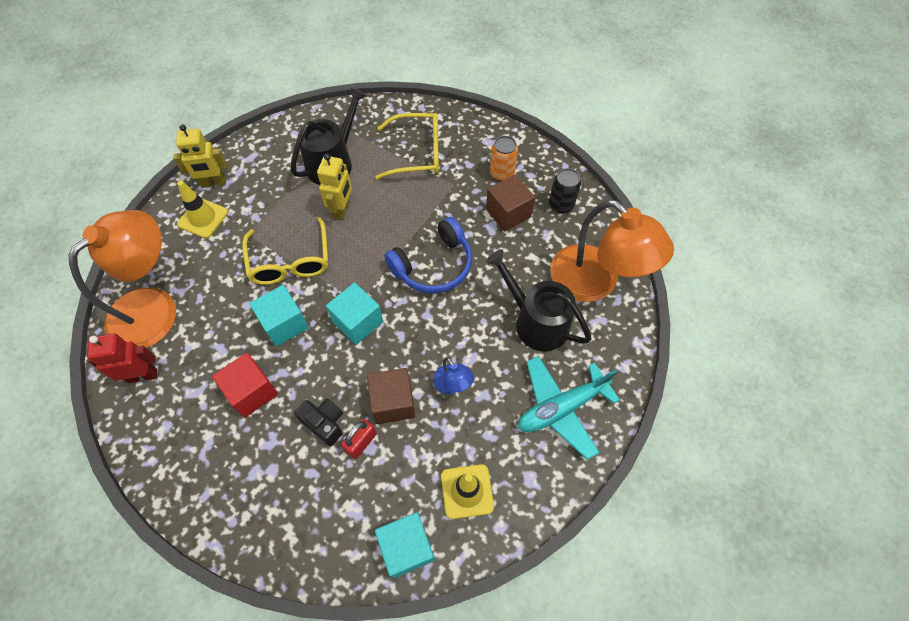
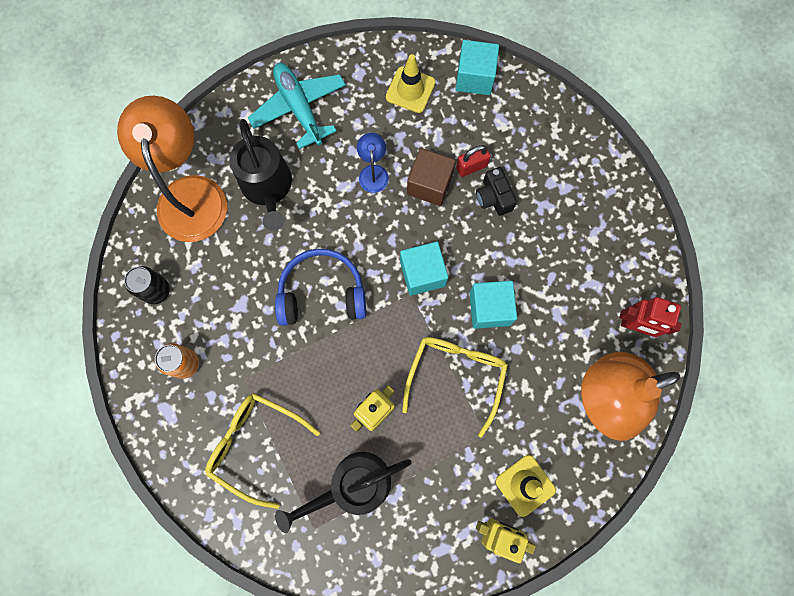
camera: 150 degrees left, 15 degrees up
red cube [212,353,278,417] -> none
brown cube [486,174,535,232] -> none
turquoise plane [518,356,620,460] -> turquoise plane turned 120 degrees counterclockwise [248,63,346,149]

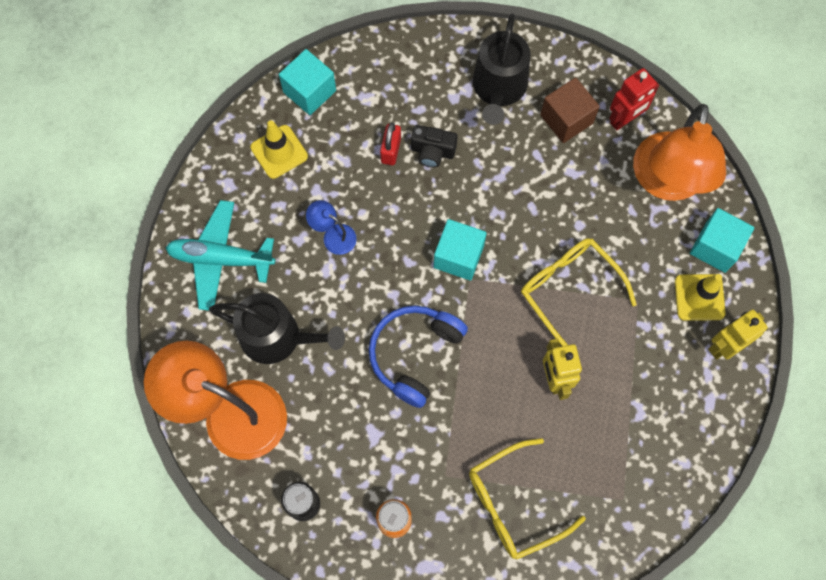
camera: 55 degrees left, 5 degrees down
black watering can [275,452,412,533] -> black watering can moved to [473,13,531,125]
brown cube [407,148,456,206] -> brown cube moved to [540,78,600,143]
turquoise cube [469,281,517,329] -> turquoise cube moved to [690,208,754,273]

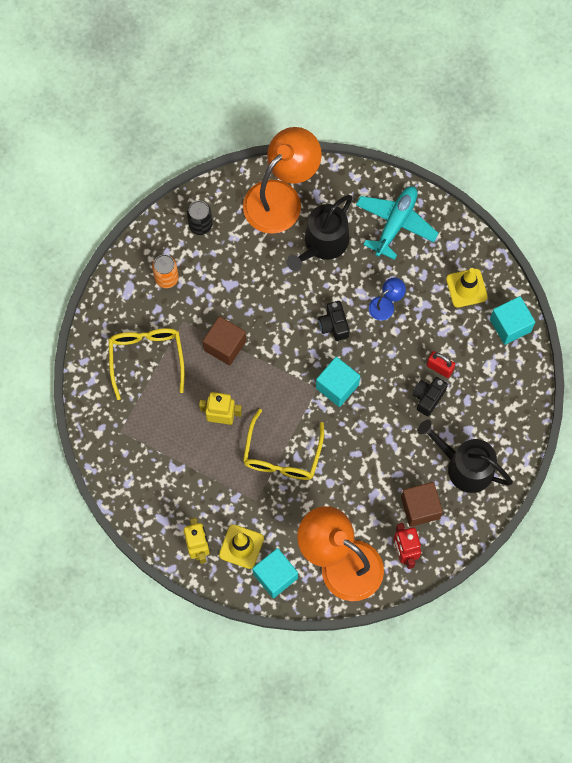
camera: 110 degrees right, 0 degrees up
blue headphones [369,306,468,408] -> none
yellow glasses [521,238,637,346] -> yellow glasses turned 120 degrees clockwise [243,409,324,480]
none -> brown cube [203,316,246,366]
none -> black camera [318,301,350,341]

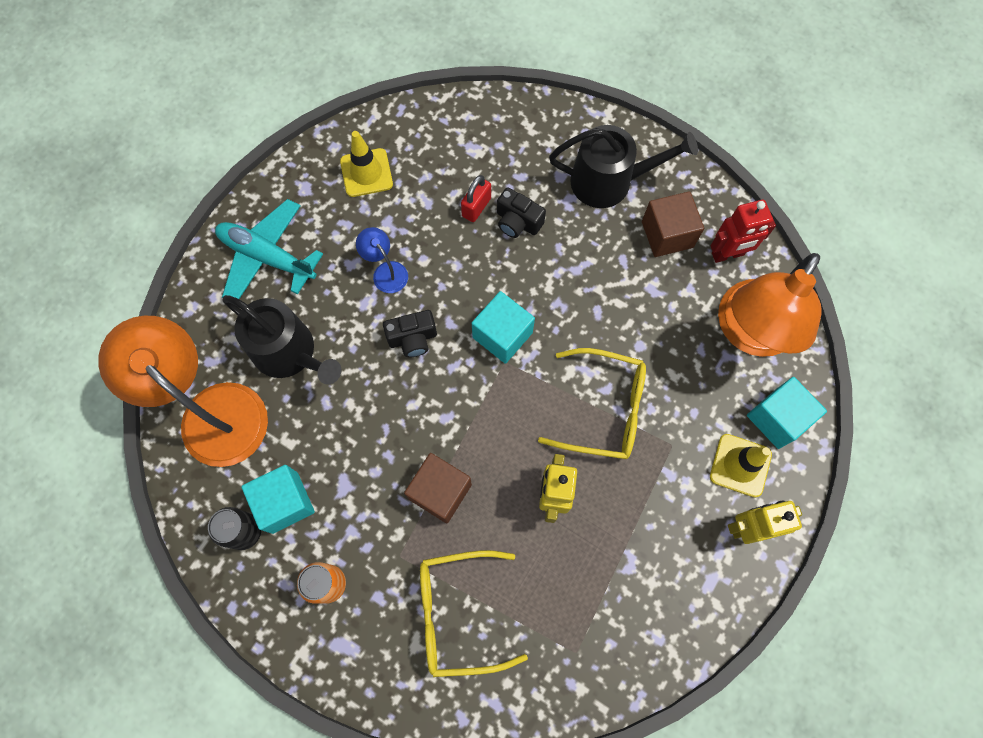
camera: 90 degrees left, 0 degrees up
black watering can [418,420,513,493] -> black watering can turned 120 degrees counterclockwise [549,125,698,208]
turquoise cube [490,296,535,345] -> turquoise cube moved to [241,465,315,534]

